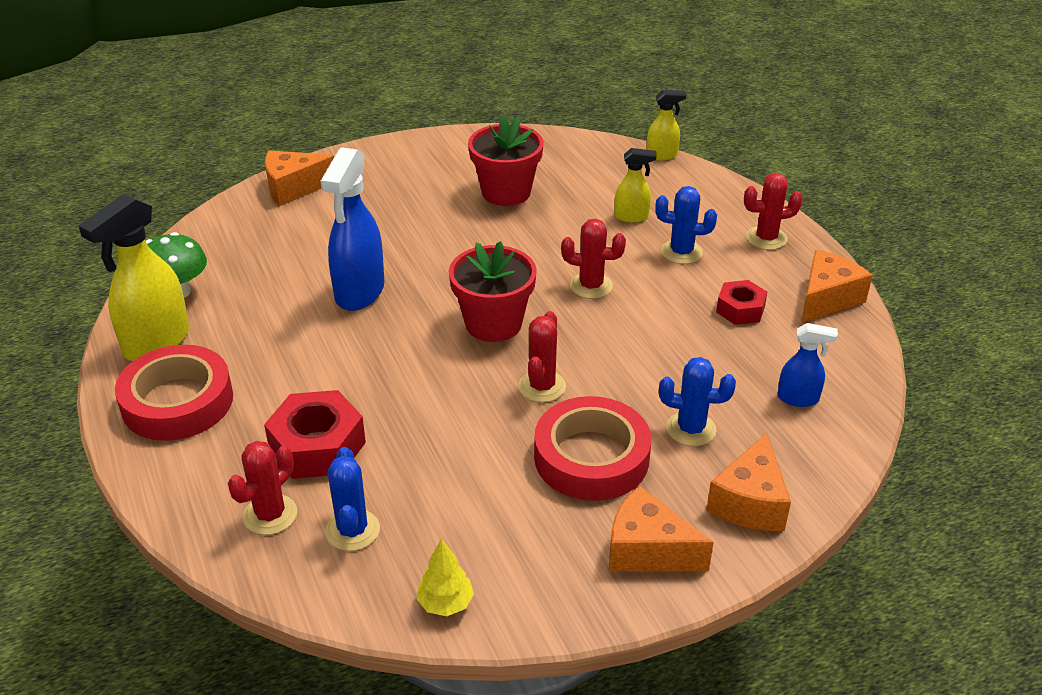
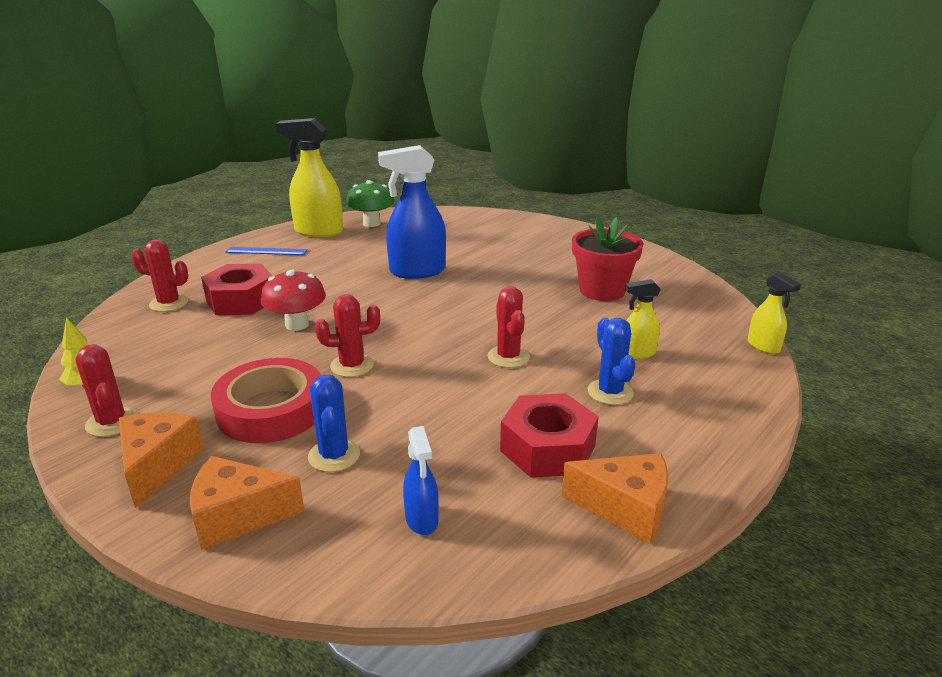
camera: 65 degrees right, 10 degrees down
red tape [115,345,233,441] -> blue ruler [225,247,307,255]
orange cheese [265,150,335,206] -> none
blue cactus [325,447,380,551] -> none
red flower pot [449,241,537,342] -> none
yellow spray bottle [614,148,656,223] -> yellow spray bottle turned 105 degrees clockwise [625,279,661,359]
red nut [716,280,767,325] -> red nut [500,393,598,478], size x1.64
red cactus [744,173,803,250] -> red cactus moved to [76,344,137,437]
none -> red mushroom [261,270,326,331]

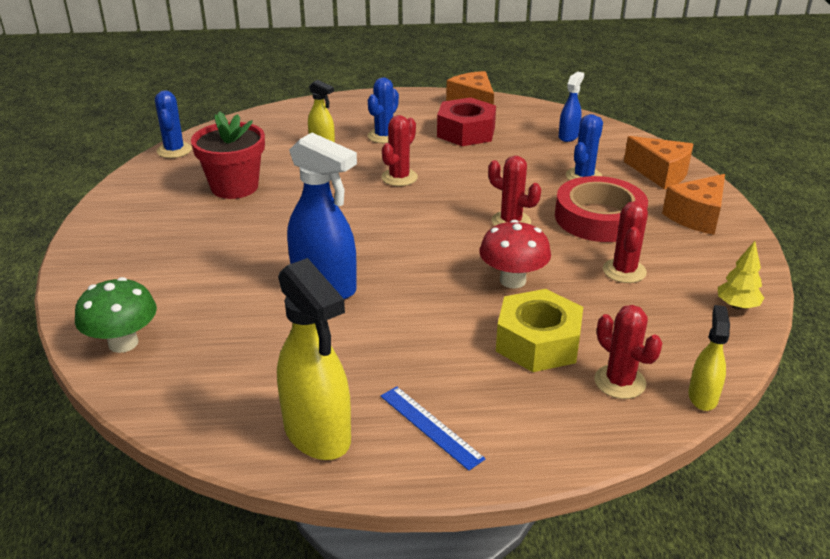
camera: 135 degrees left, 5 degrees up
red cactus [76,344,137,437] -> red cactus moved to [603,201,648,283]
red nut [201,264,272,315] -> yellow nut [496,289,583,372]
green mushroom [346,180,394,227] -> green mushroom moved to [75,277,157,353]
yellow spray bottle [748,272,801,354] -> yellow spray bottle moved to [688,305,730,411]
none -> blue cactus [155,90,192,158]

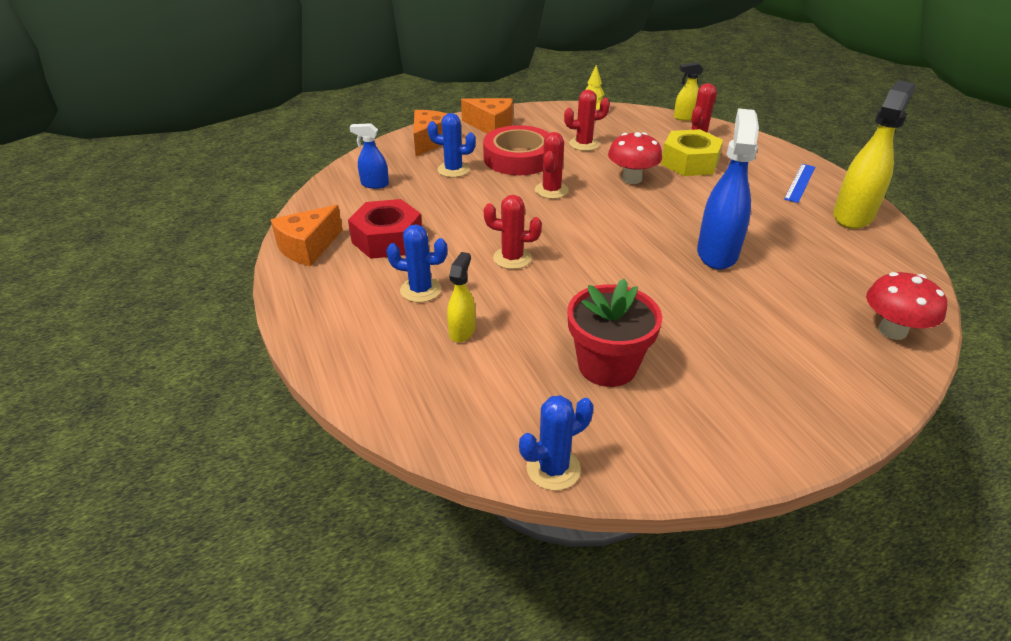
camera: 110 degrees left, 5 degrees up
green mushroom [75,277,157,353] -> red mushroom [866,272,947,340]

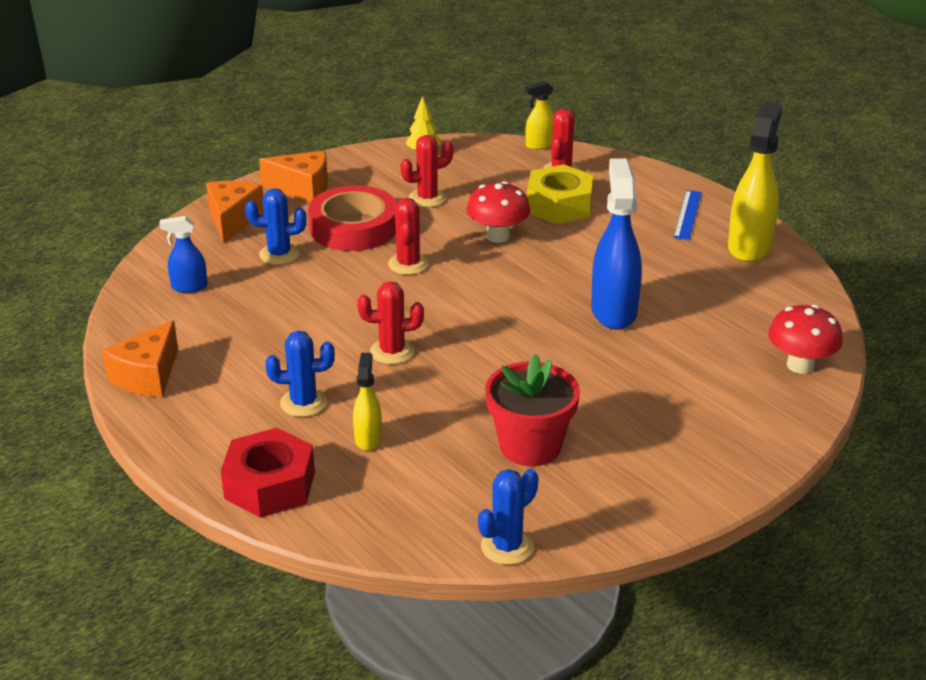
camera: 15 degrees left, 5 degrees down
red nut [348,199,422,259] -> red nut moved to [221,428,315,518]

